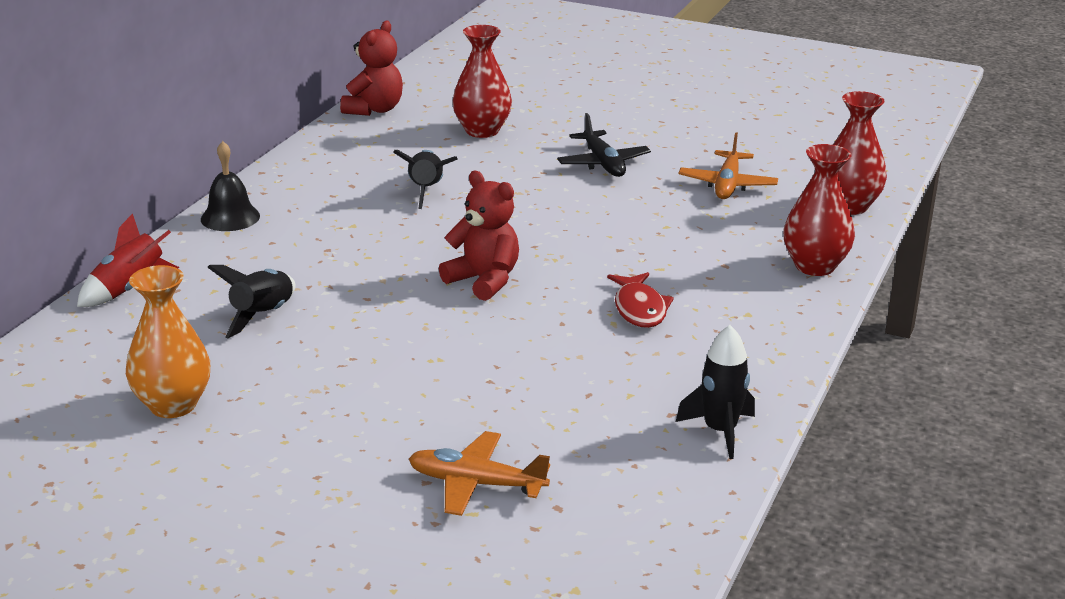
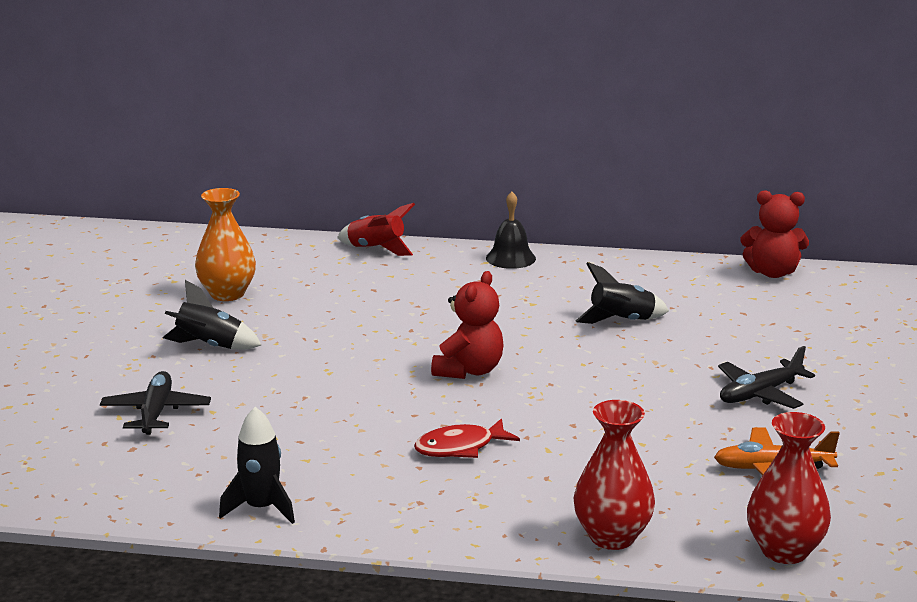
camera: 75 degrees right, 5 degrees down
black rocket [207,265,295,338] -> black rocket moved to [163,280,261,349]
orange plane [409,431,550,516] -> black plane [100,371,211,435]
red vase [453,25,512,138] -> none

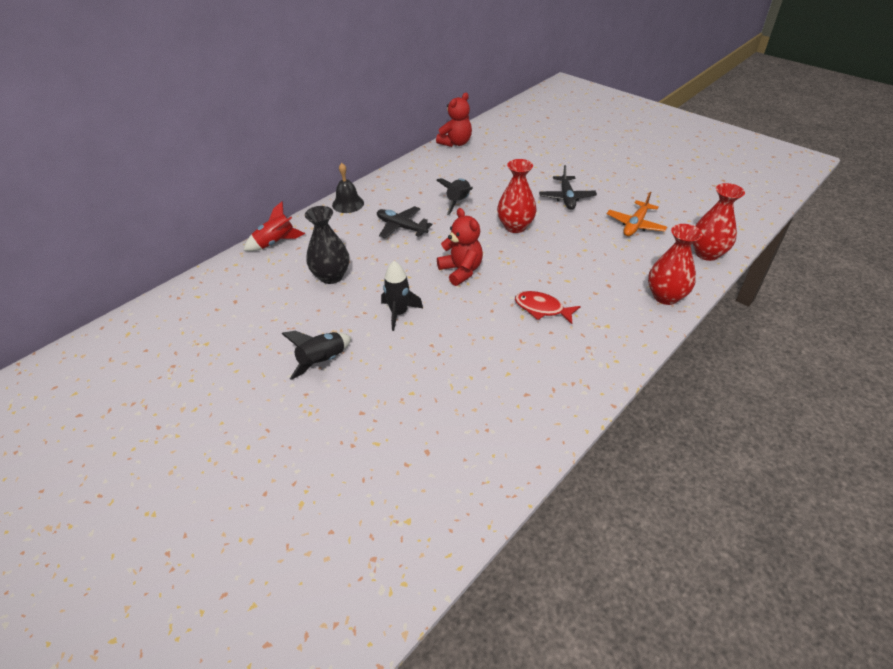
camera: 55 degrees left, 20 degrees up
black plane [100,371,211,435] -> black plane moved to [377,206,433,238]
orange vase [195,188,256,301] -> none
black rocket [219,407,295,524] -> black rocket moved to [381,261,423,331]
red fish [414,418,520,458] -> red fish turned 105 degrees clockwise [515,291,581,324]
none -> black vase [305,206,349,284]
none -> red vase [497,159,536,233]

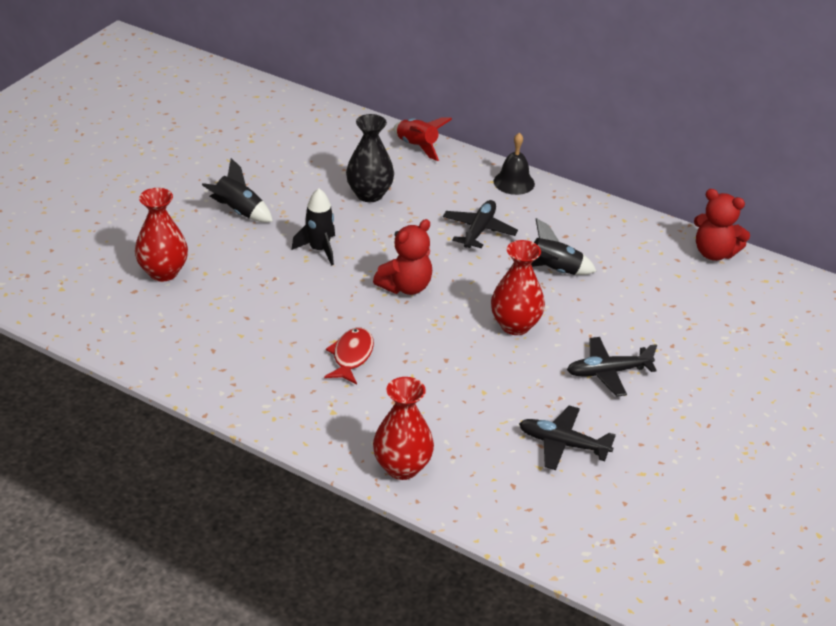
camera: 75 degrees right, 5 degrees down
orange plane [607,192,667,236] -> black plane [519,406,616,470]
red vase [693,183,745,261] -> red vase moved to [135,188,188,282]

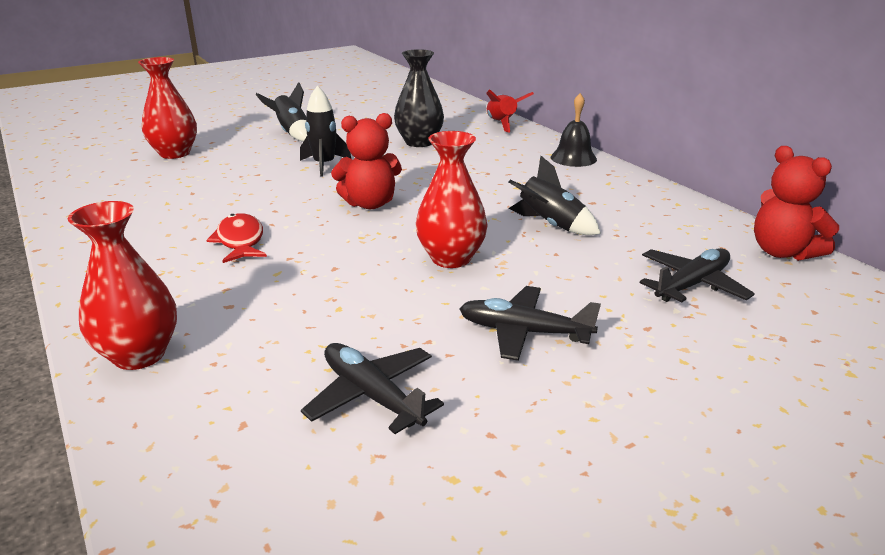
camera: 30 degrees right, 10 degrees down
red fish [324,328,374,384] -> red fish turned 60 degrees counterclockwise [206,213,267,263]
black plane [443,200,518,248] -> black plane moved to [640,248,755,302]

